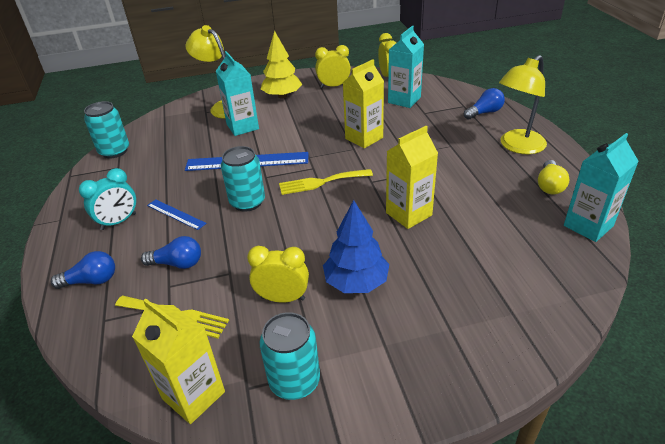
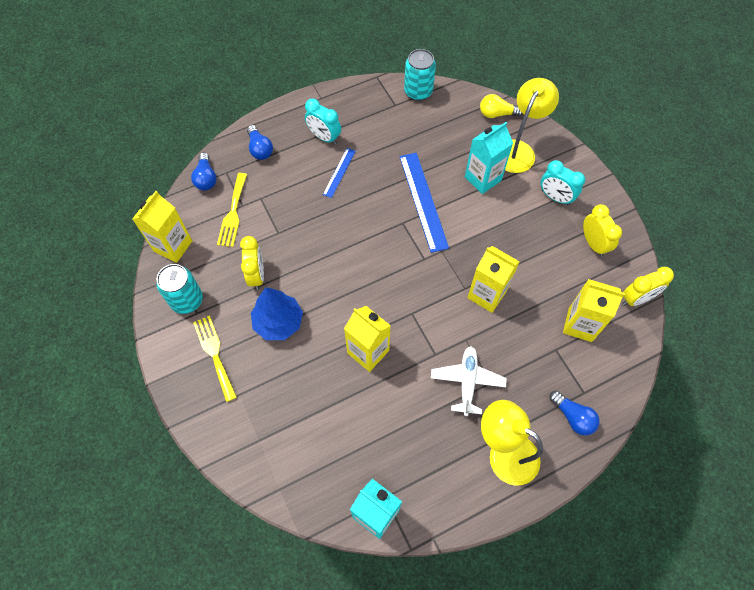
camera: 75 degrees right, 25 degrees up
blue light bulb [141,236,201,269] -> blue light bulb moved to [191,153,216,191]
turquoise can [221,146,265,212] -> none
yellow tree [261,30,302,98] -> turquoise clock [540,160,585,205]
yellow fork [279,169,373,195] -> yellow fork moved to [193,316,237,402]
turquoise carton [388,26,424,108] -> yellow carton [563,279,625,342]
yellow light bulb [538,160,570,194] -> yellow light bulb moved to [480,94,523,118]
none -> white plane [431,346,507,416]

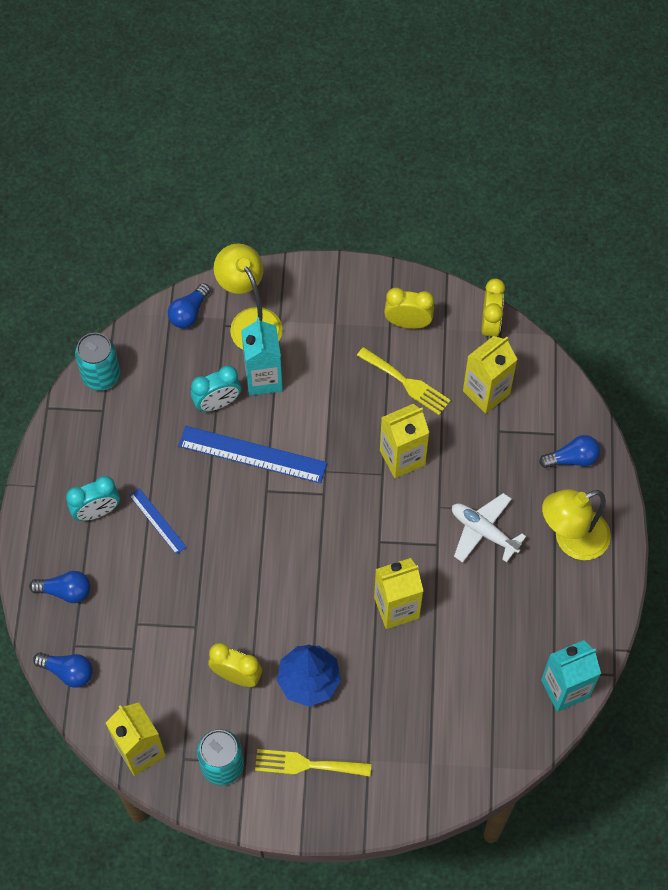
camera: 60 degrees left, 0 degrees up
yellow fork [217,173,247,247] -> yellow fork moved to [357,347,451,415]
yellow light bulb [480,94,523,118] -> blue light bulb [168,283,211,328]
turquoise clock [540,160,585,205] -> turquoise clock moved to [191,366,241,412]

